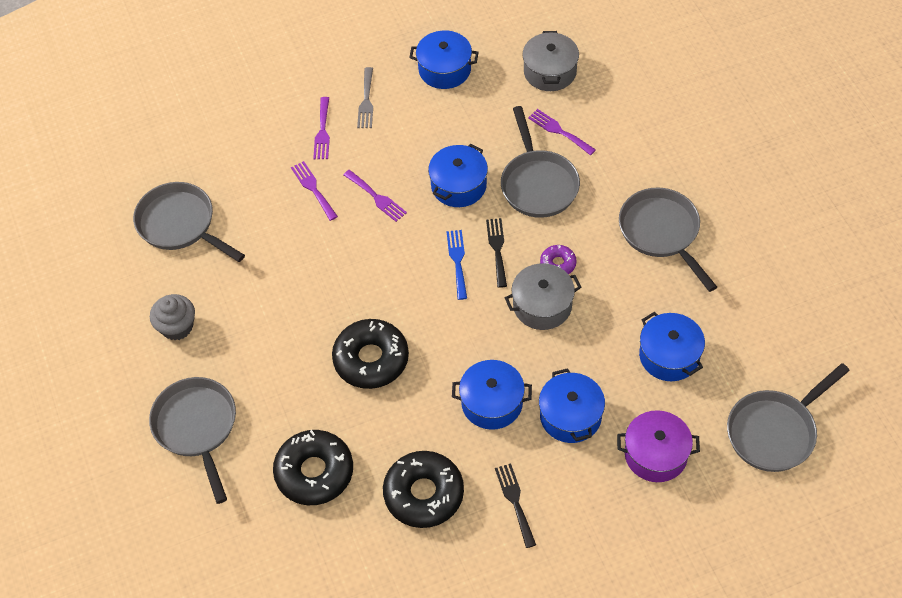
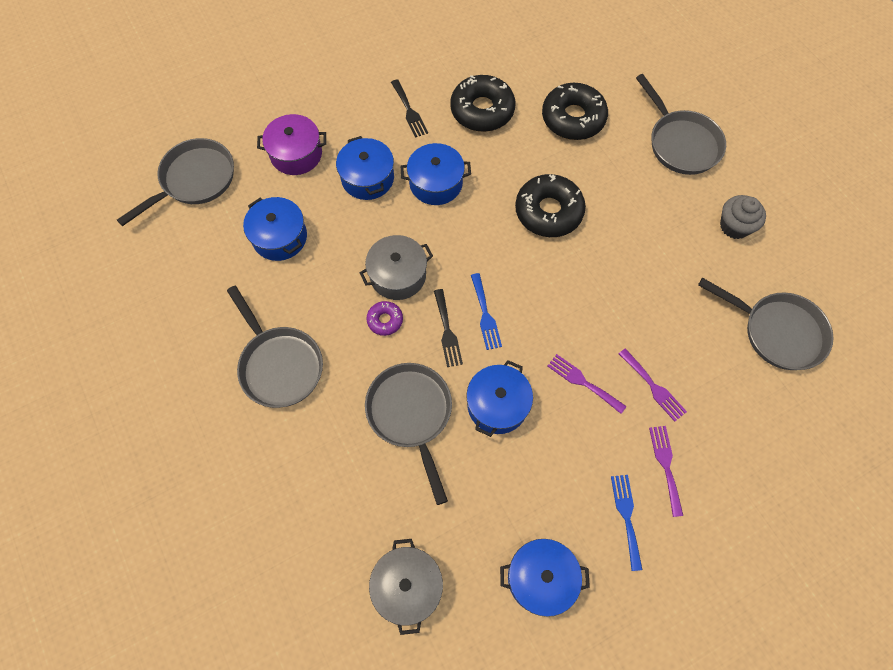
camera: 170 degrees right, 10 degrees up
grey fork [357,67,373,128] -> blue fork [611,475,642,571]
purple fork [528,109,596,155] -> none

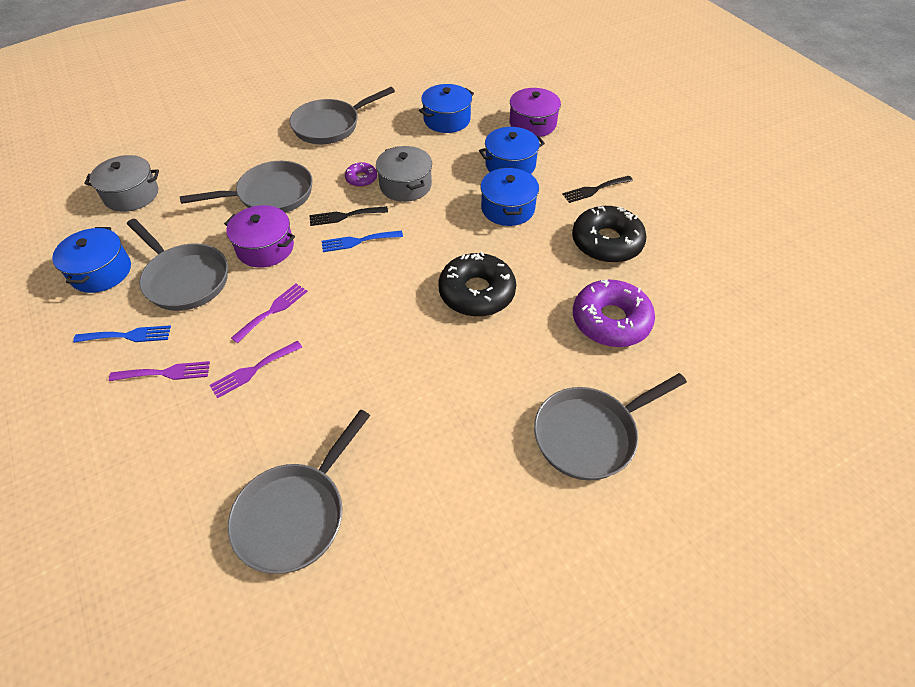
camera: 90 degrees right, 15 degrees down
grey pan [117,138,234,226] -> grey pan moved to [127,218,228,311]
blue pot [466,360,533,437] -> purple pot [224,205,295,268]
black donut [542,83,608,140] -> purple donut [573,279,655,347]
grey cupcake [720,195,766,239] -> none

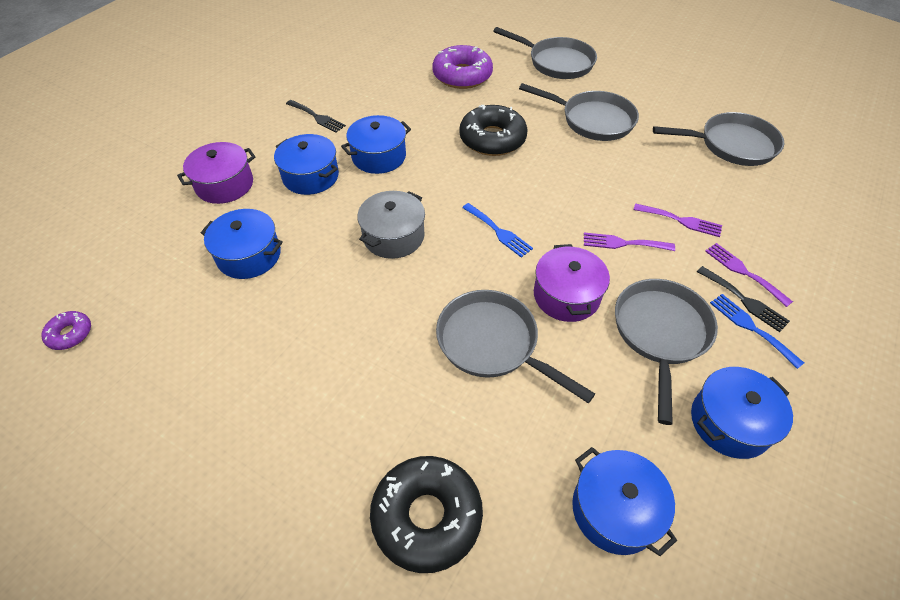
camera: 120 degrees left, 0 degrees up
grey pot [84,155,159,212] -> blue pot [572,447,677,556]
grey pan [289,87,395,144] -> grey pan moved to [519,83,639,141]
black fork [309,206,388,226] -> black fork moved to [697,266,790,332]
purple donut [345,162,377,187] -> purple donut moved to [41,311,91,350]
black donut [572,206,647,263] -> black donut moved to [370,456,483,573]

